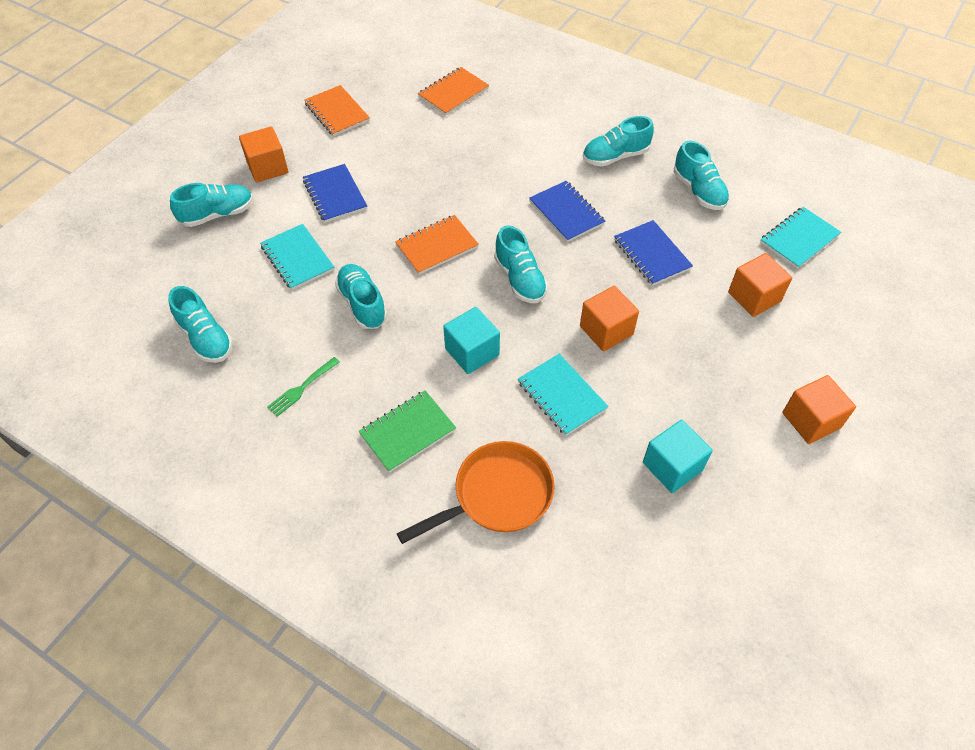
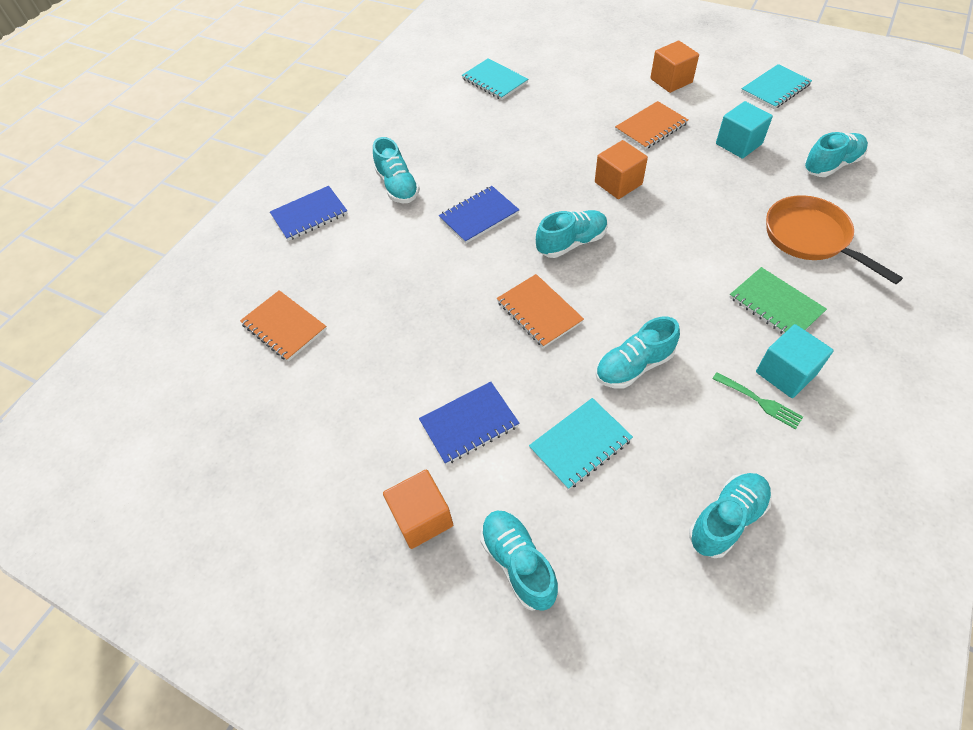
camera: 90 degrees left, 0 degrees up
orange notebook [304,85,370,136] -> orange notebook moved to [615,101,689,149]
turquoise cube [443,307,500,374] -> turquoise cube moved to [756,324,834,398]
turquoise notebook [518,354,609,436] -> turquoise notebook moved to [741,64,812,109]
blue notebook [614,220,693,286] -> blue notebook moved to [270,186,348,241]
turquoise shoe [674,140,730,210] -> turquoise shoe moved to [803,132,868,177]
orange cube [728,253,792,317] -> none

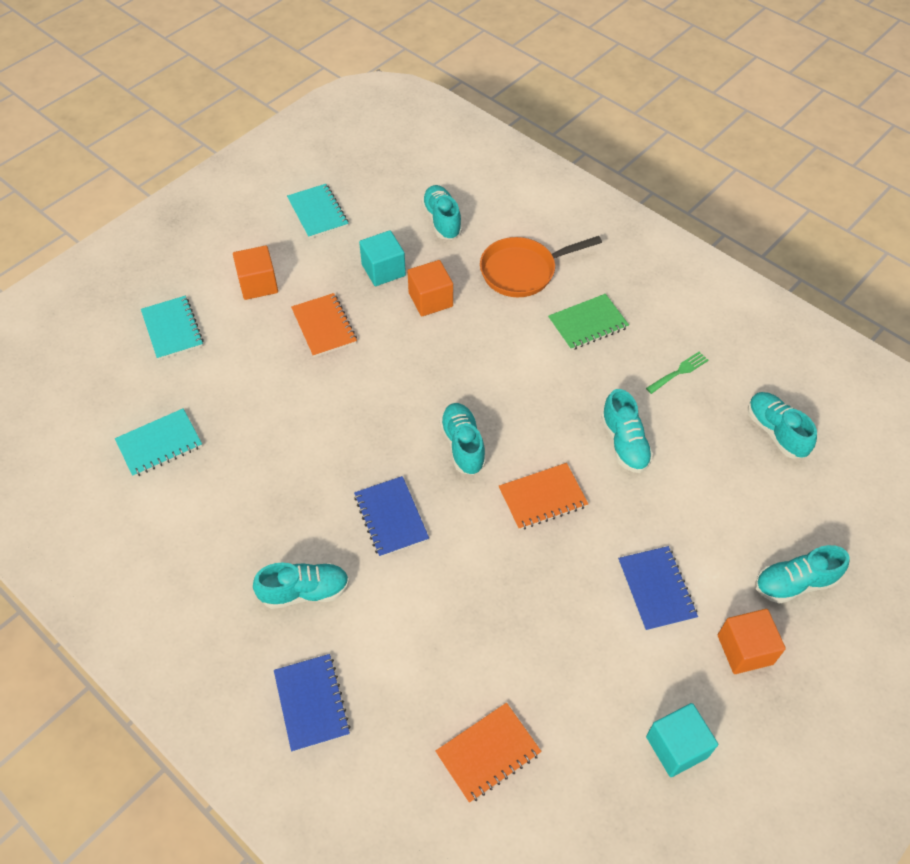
camera: 80 degrees left, 0 degrees up
turquoise notebook [529,398,633,490] -> turquoise notebook moved to [141,296,204,360]
orange cube [595,140,648,199] -> orange cube moved to [408,260,453,316]
turquoise cube [756,324,834,398] -> turquoise cube moved to [646,703,718,777]

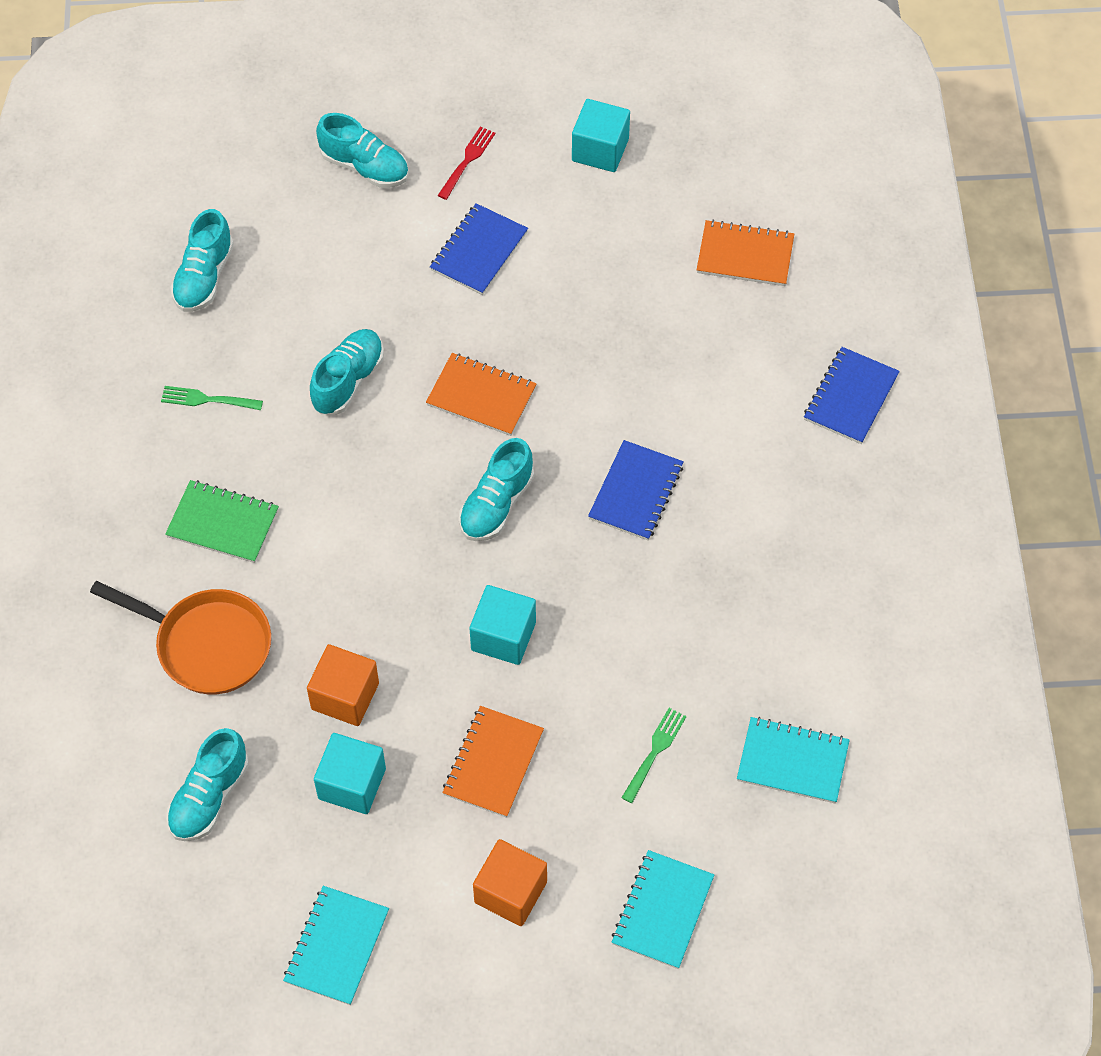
camera: 135 degrees left, 5 degrees up
turquoise shoe [253,562,349,609] -> none
orange cube [718,609,786,674] -> red fork [437,126,496,200]
none -> turquoise cube [470,585,536,665]
none -> green fork [621,708,687,803]

